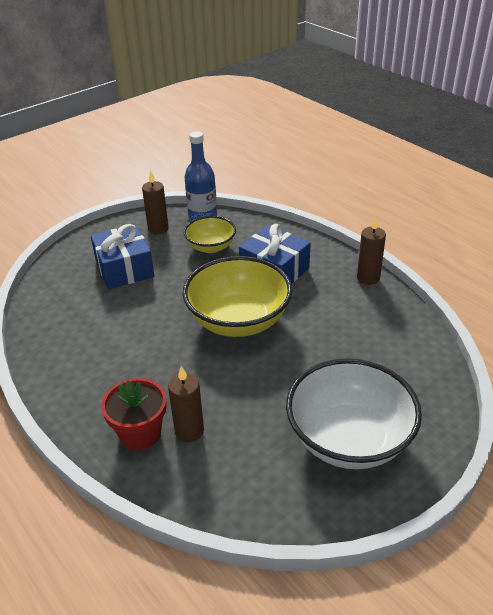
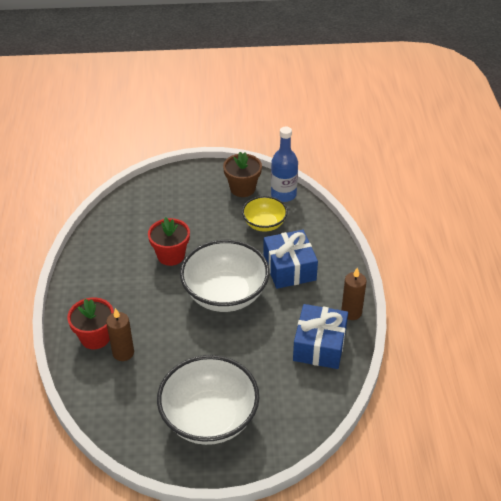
camera: 35 degrees right, 5 degrees up
blue gift [91,224,154,289] -> blue gift moved to [293,304,348,369]
brown candle [142,170,169,234] -> brown flower pot [223,152,262,197]
yellow bowl [183,256,292,337] -> white bowl [180,240,269,312]
none -> red flower pot [148,217,190,266]

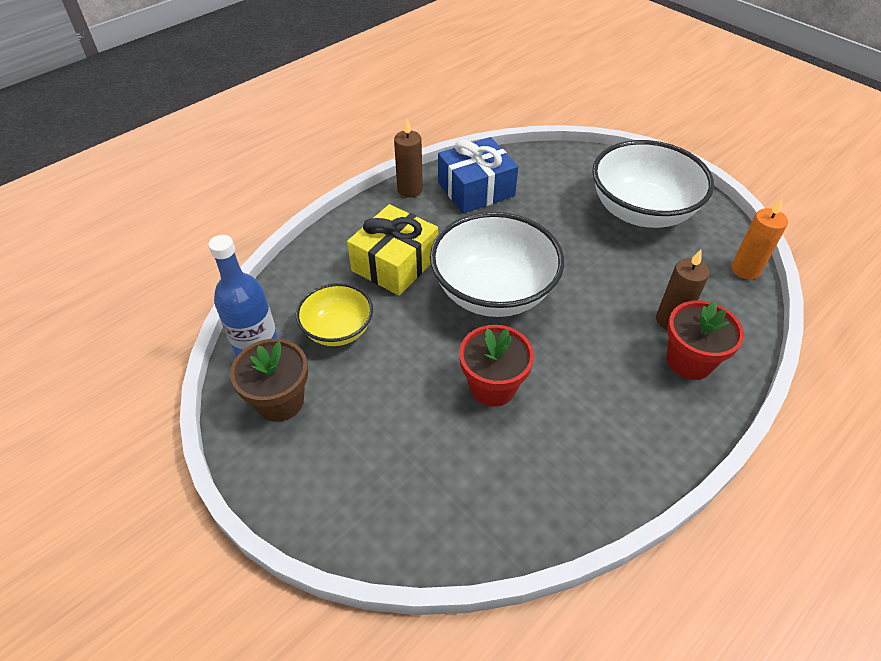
camera: 130 degrees left, 5 degrees up
blue gift [263,230,318,289] -> yellow gift [347,204,438,296]
none -> orange candle [732,197,788,280]

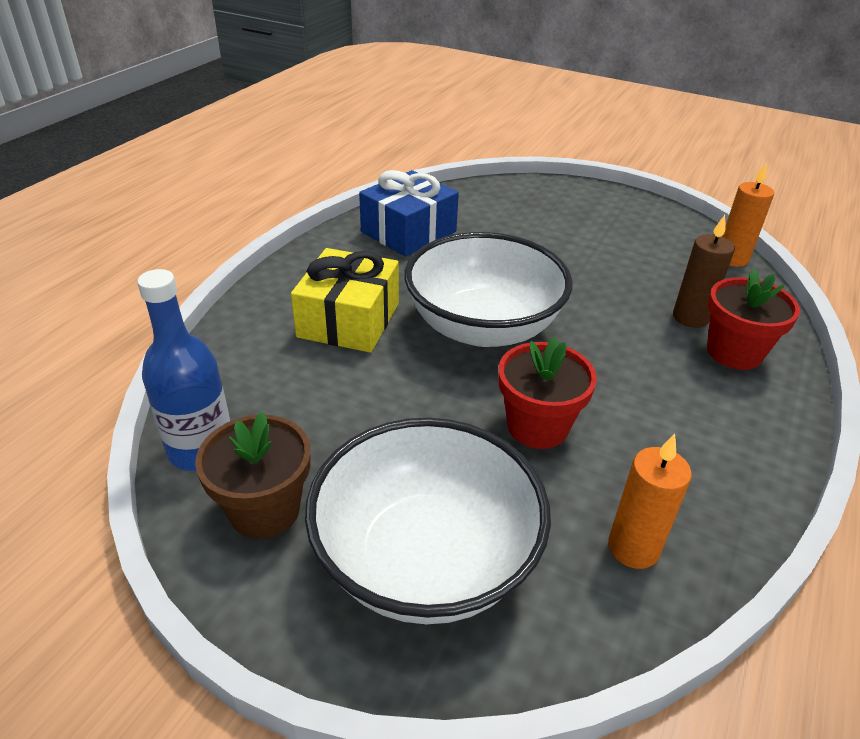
camera: 20 degrees left, 10 degrees down
yellow bowl [296,283,373,346] -> none
brown candle [394,118,423,198] -> none
white bowl [592,140,714,228] -> white bowl moved to [305,418,551,624]
none -> orange candle [608,434,692,569]

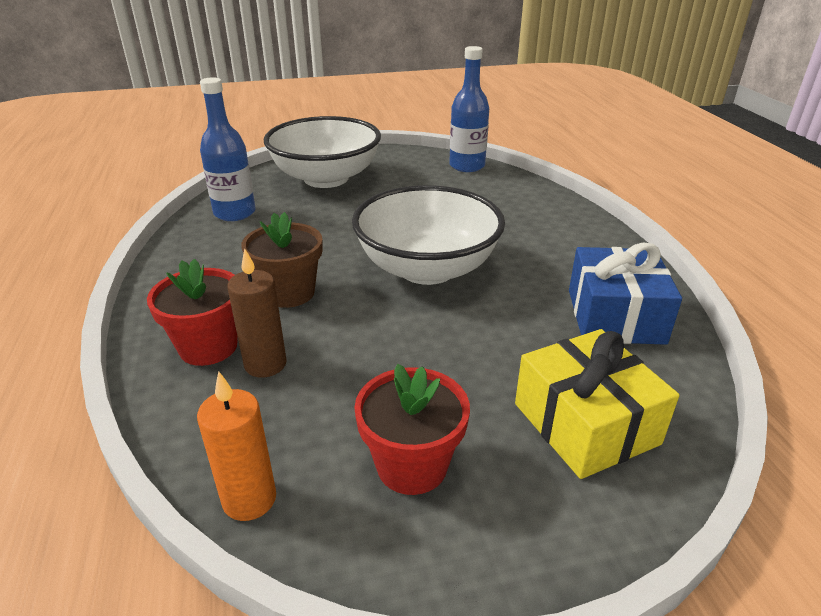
camera: 140 degrees right, 5 degrees down
brown flower pot [195,411,311,539] -> brown flower pot moved to [241,212,322,308]
yellow gift [291,248,399,353] -> yellow gift moved to [515,329,679,479]
red flower pot [498,337,597,449] -> red flower pot moved to [354,364,470,495]
orange candle [608,434,692,569] -> blue bottle [200,77,256,221]

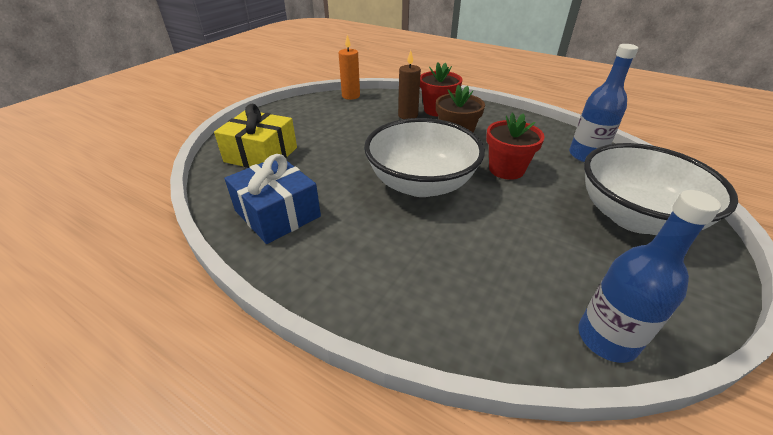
camera: 135 degrees right, 5 degrees up
red flower pot [354,364,470,495] -> red flower pot moved to [486,113,545,180]

